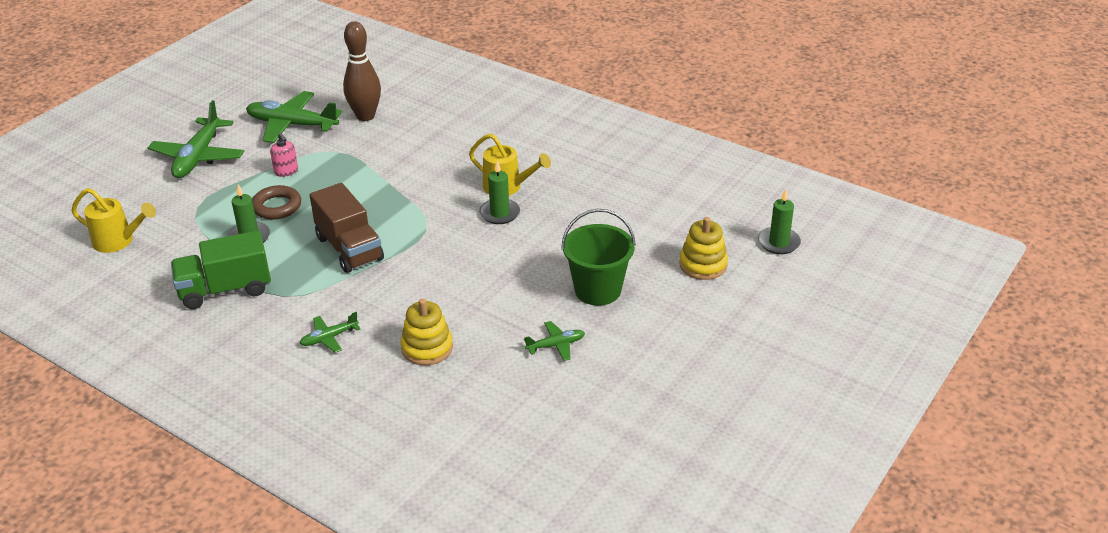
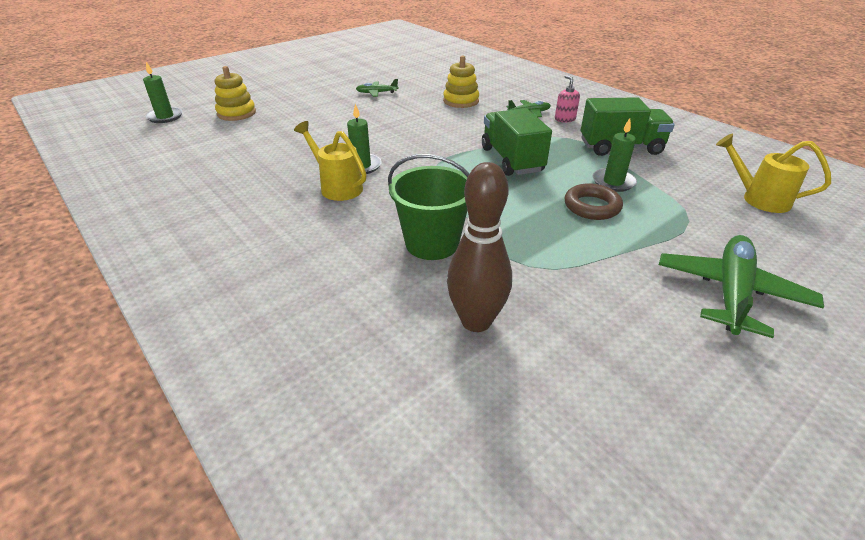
camera: 165 degrees left, 0 degrees up
green plane [246,91,342,143] -> none
pink soap dispenser [270,132,298,177] -> pink soap dispenser moved to [555,75,580,123]
brown truck [310,183,384,273] -> green truck [482,108,552,176]
green bucket [561,209,636,306] -> green bucket moved to [388,154,469,260]

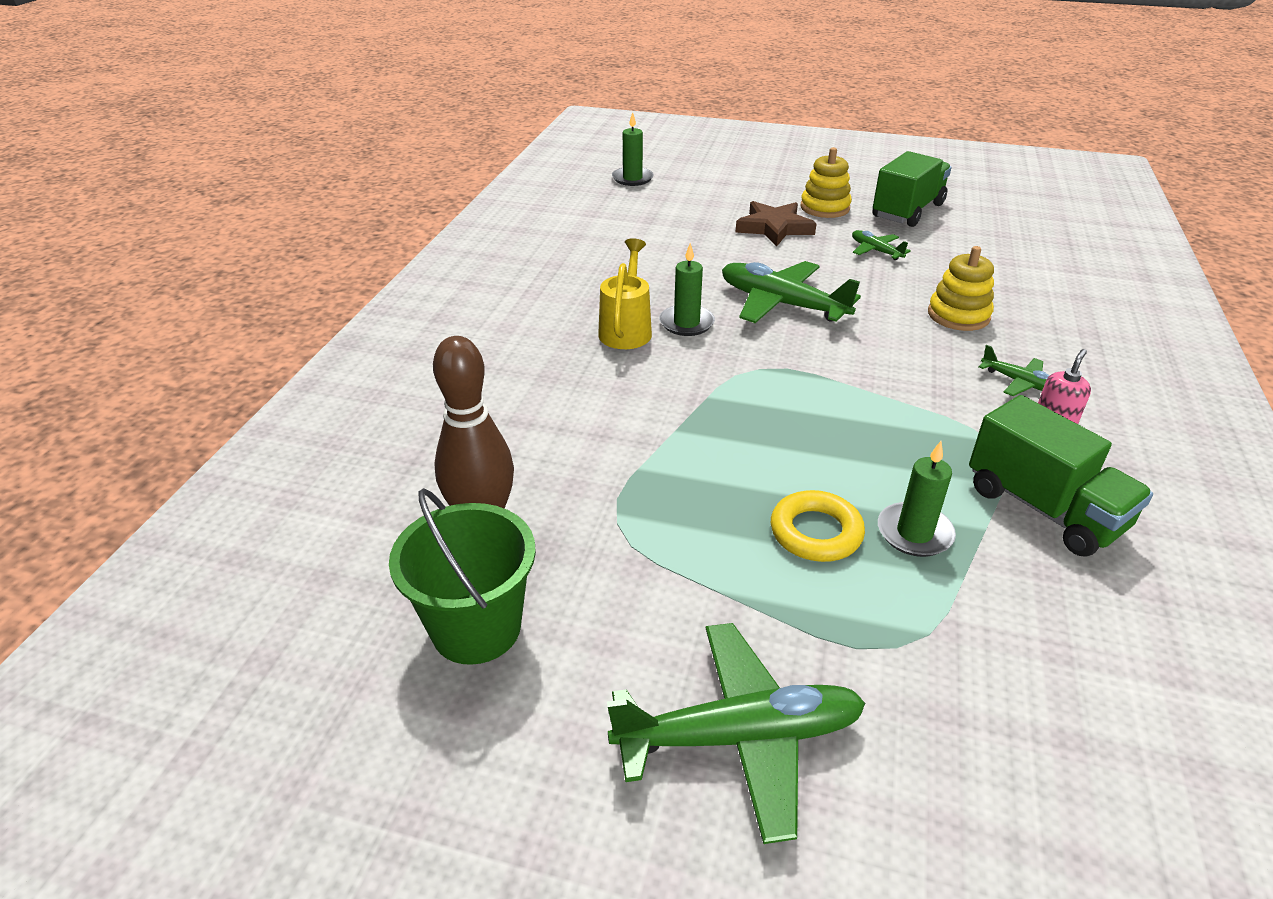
camera: 55 degrees right, 0 degrees up
yellow stacking toy [215,66,256,121] -> yellow stacking toy moved to [800,147,852,218]
green bucket [388,154,469,260] -> green bucket moved to [389,488,536,665]
green truck [482,108,552,176] -> green truck moved to [873,151,951,227]
brown ring [565,183,623,220] -> yellow ring [771,490,865,562]
yellow watering can [716,133,831,213] -> none
none -> green plane [722,261,861,323]
none -> brown star [736,201,817,247]

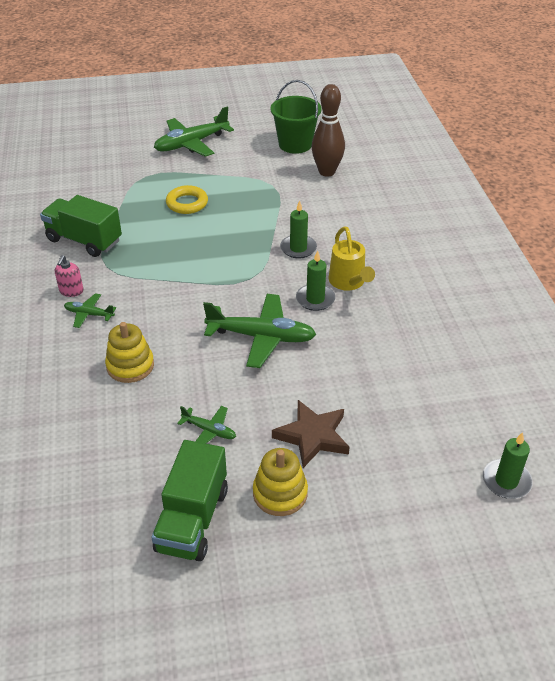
camera: 155 degrees right, 5 degrees up
green candle [878,441,956,557] -> green candle moved to [280,200,317,258]

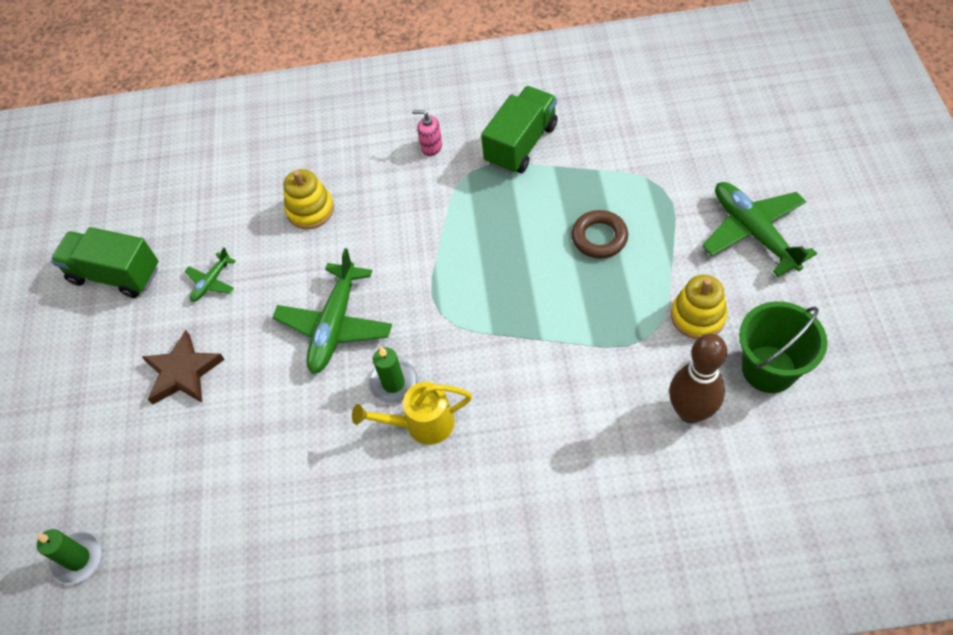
camera: 100 degrees right, 15 degrees up
green plane [64,293,116,328] -> none
yellow ring [166,185,208,214] -> brown ring [572,210,628,258]
yellow stacking toy [253,448,308,516] -> yellow stacking toy moved to [671,275,727,339]
green candle [280,200,317,258] -> none

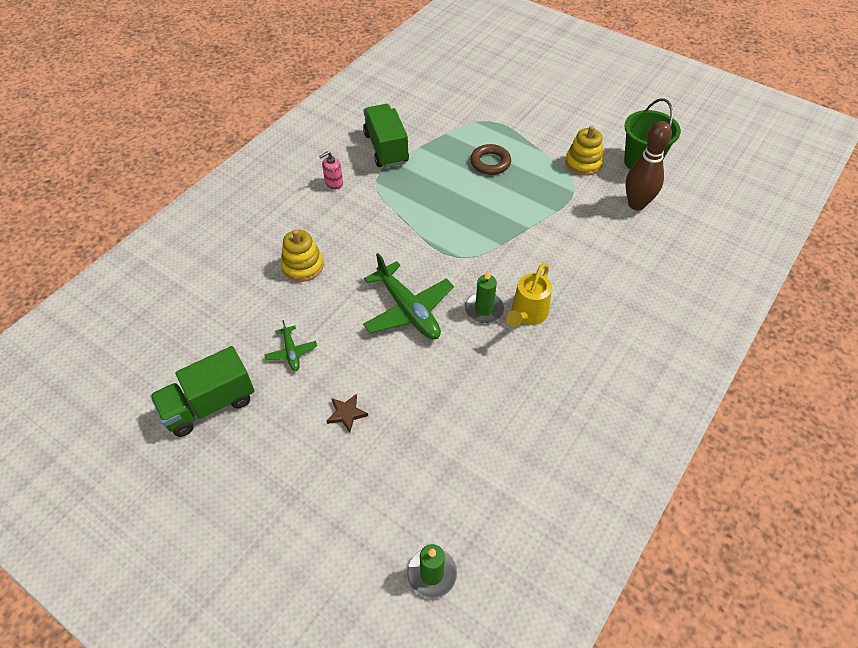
camera: 55 degrees left, 5 degrees down
brown star [142,330,225,405] -> brown star [327,394,368,433], size x0.57
green plane [702,182,817,277] -> none

